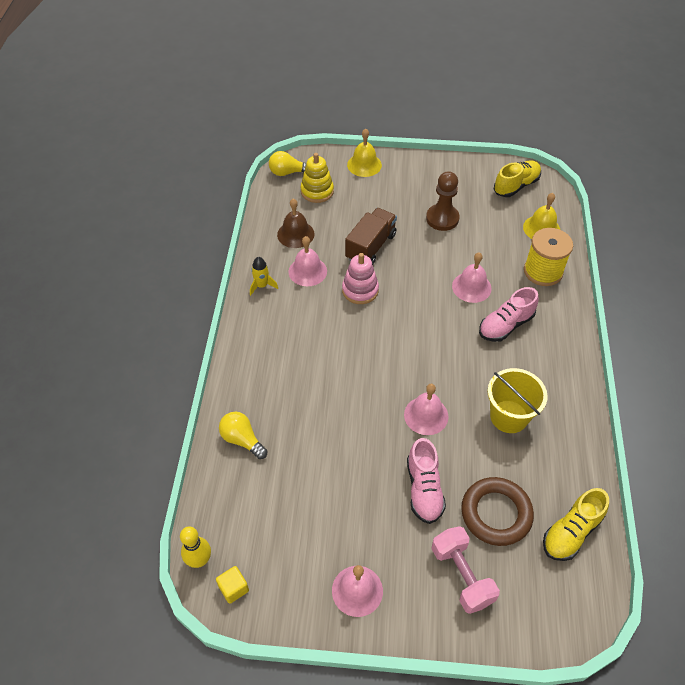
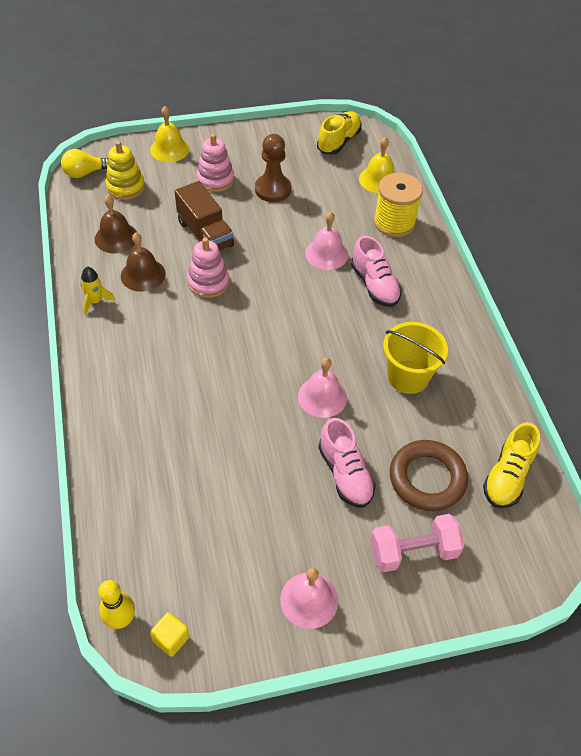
camera: 20 degrees left, 0 degrees up
yellow light bulb [219,412,268,459] -> none
pink bell [289,236,327,286] -> brown bell [121,233,166,292]
brown truck [345,208,397,265] -> brown truck turned 135 degrees clockwise [175,181,234,251]
pink dumbbell [432,526,500,614] -> pink dumbbell turned 60 degrees counterclockwise [370,514,464,572]
pink shoe [479,287,539,342] -> pink shoe turned 60 degrees counterclockwise [351,236,402,307]
none -> pink stacking toy [196,134,234,192]

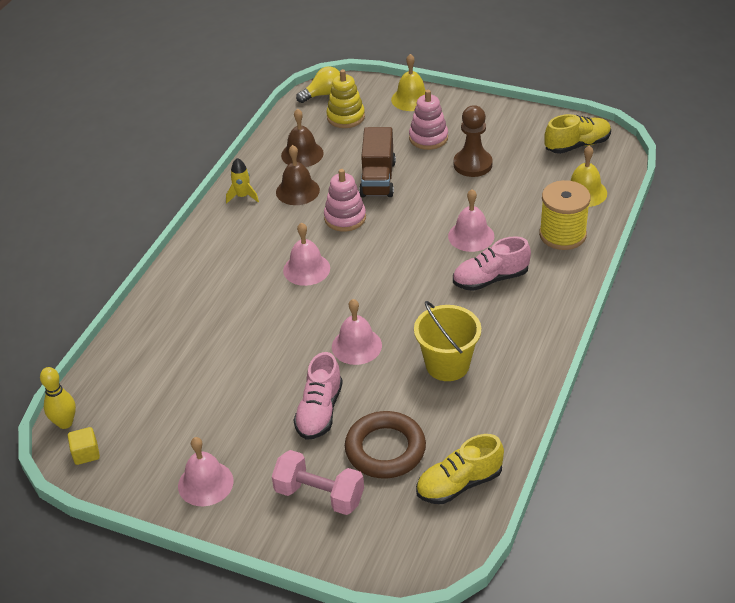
camera: 40 degrees right, 10 degrees down
yellow light bulb [61,149,108,178] -> yellow light bulb turned 135 degrees clockwise [296,66,340,103]
pink shoe [351,236,402,307] -> pink shoe turned 60 degrees clockwise [453,236,531,291]
none -> pink bell [283,222,330,286]

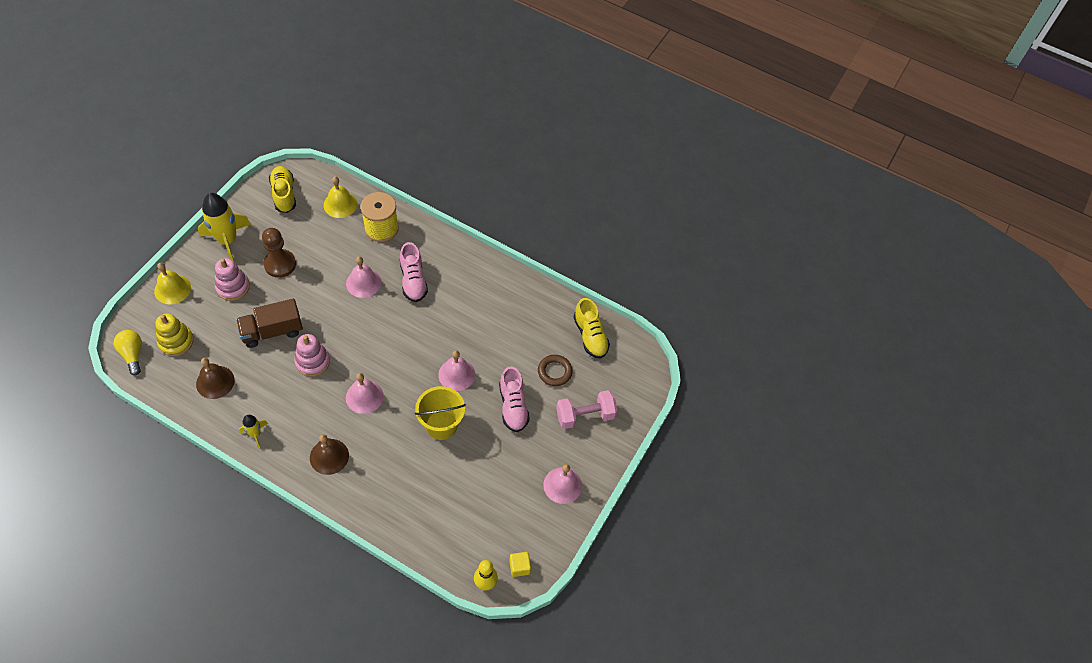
camera: 90 degrees left, 15 degrees up
pink dumbbell [272,450,364,515] -> pink dumbbell turned 45 degrees clockwise [556,390,617,429]
brown bell [276,145,320,205] -> brown bell moved to [310,434,349,475]
pink shoe [293,352,343,440] -> pink shoe turned 60 degrees clockwise [499,366,530,432]
brown ring [345,411,426,479] -> brown ring [538,355,573,386], size x0.65
brown truck [359,127,396,197] -> brown truck turned 150 degrees clockwise [236,299,303,348]
yellow bucket [414,301,481,381] -> yellow bucket moved to [415,386,466,440]
none -> yellow rocket [198,193,251,262]

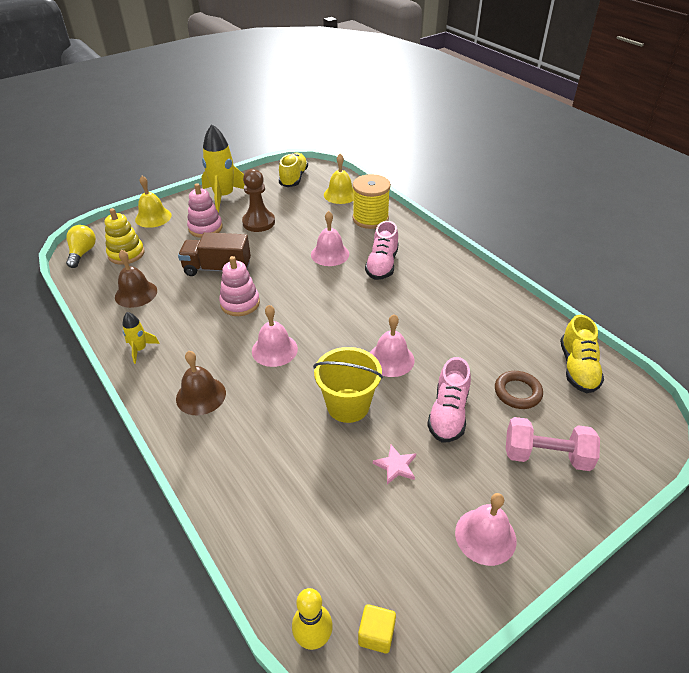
camera: 30 degrees right, 15 degrees down
none -> pink star [373,445,416,485]

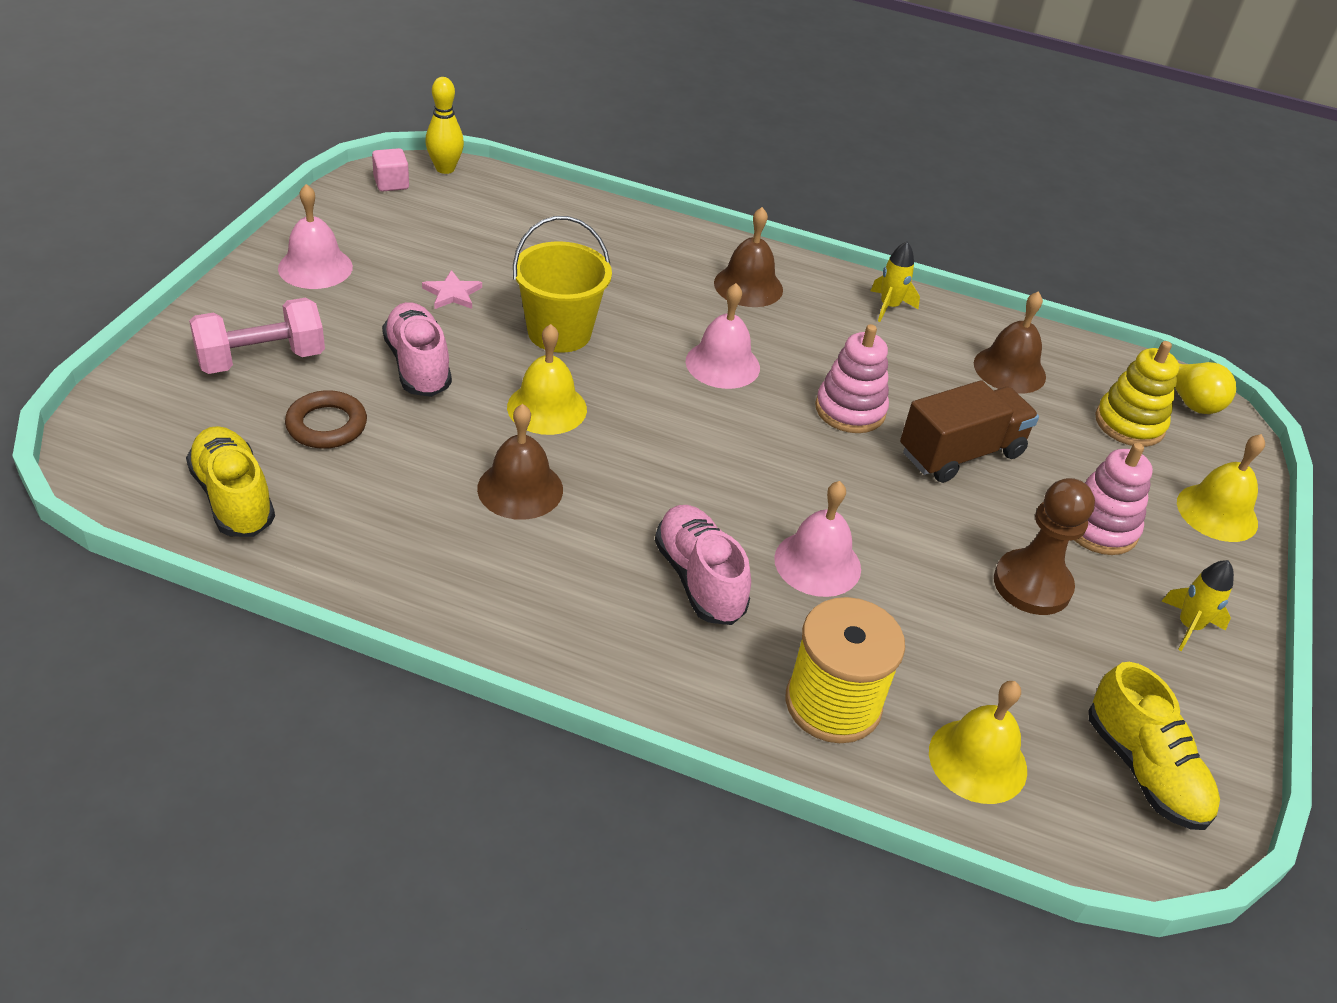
camera: 140 degrees right, 0 degrees up
yellow rocket [201,124,245,213] -> yellow rocket [1162,560,1234,651], size x0.50
yellow cube [358,604,396,653] -> pink cube [372,148,409,192]
pink bell [370,314,414,377] -> yellow bell [507,324,587,435]
none -> brown bell [477,404,563,520]

